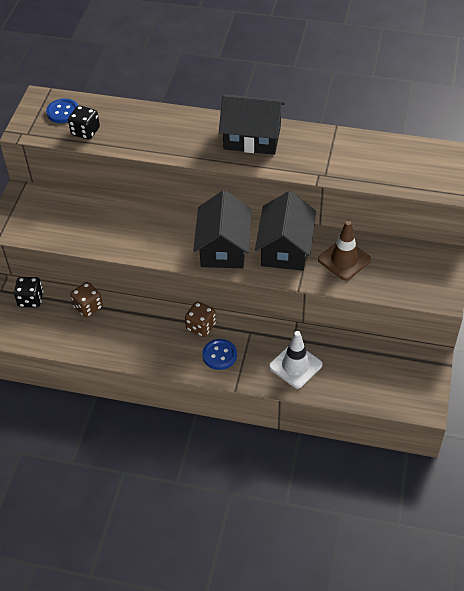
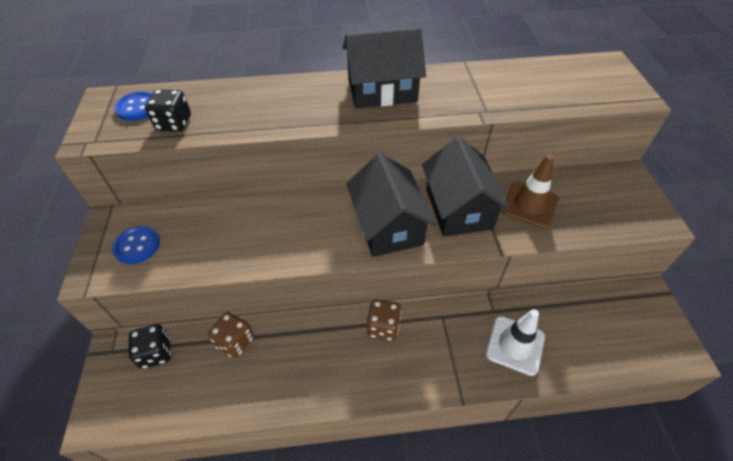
camera: 20 degrees left, 0 degrees up
blue button [202,339,237,370] -> blue button moved to [112,226,160,264]

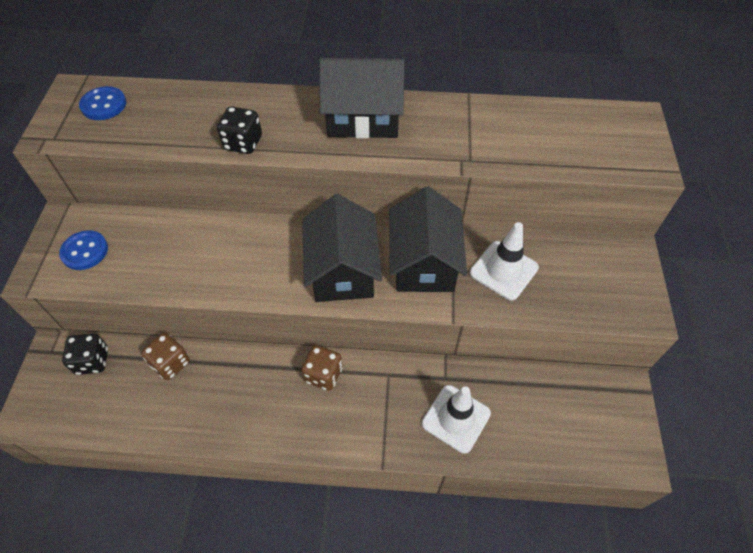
camera: 10 degrees right, 5 degrees up
black dice [145,89,191,131] -> black dice moved to [217,106,262,154]
brown traffic cone [501,154,559,229] -> white traffic cone [470,222,539,300]

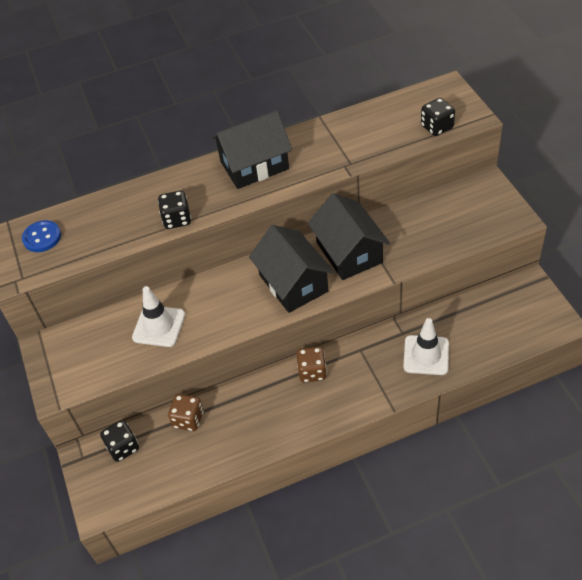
camera: 20 degrees left, 5 degrees down
blue button [59,230,108,270] -> none
white traffic cone [470,222,539,300] -> white traffic cone moved to [132,286,185,347]
none -> black dice [421,98,455,136]

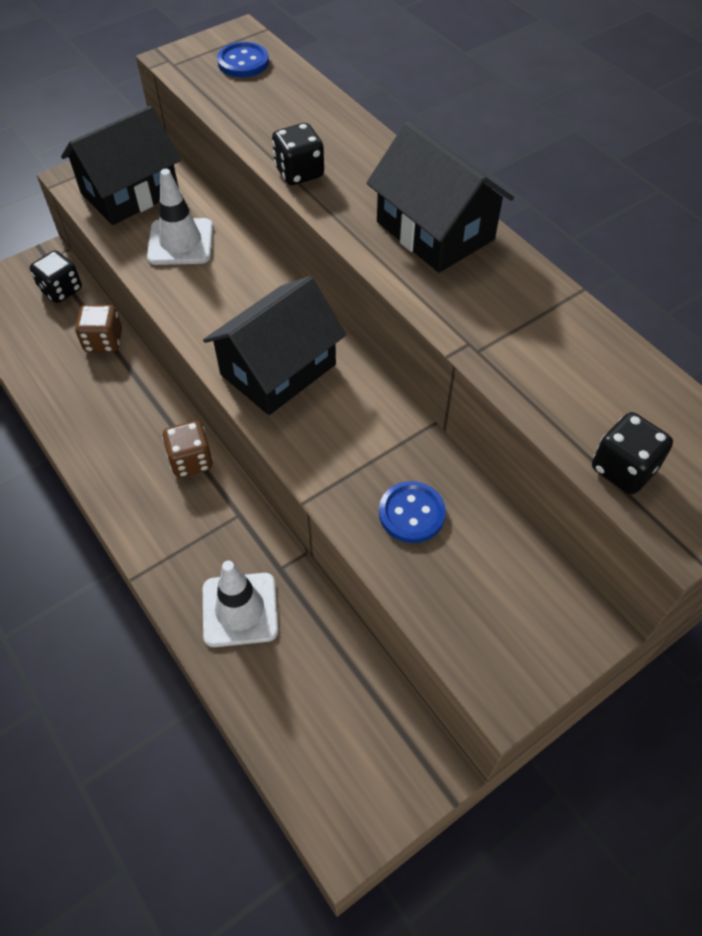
camera: 70 degrees right, 5 degrees up
black house [308,193,390,280] -> black house moved to [61,106,181,225]
none -> blue button [379,481,446,543]

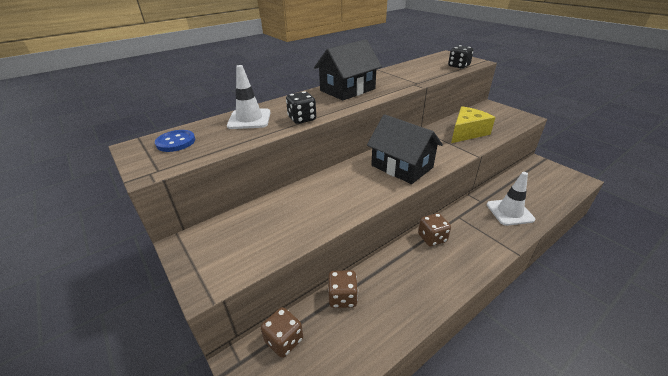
camera: 90 degrees left, 20 degrees down
black dice [30,251,82,303] -> brown dice [261,307,303,358]
black house [61,106,181,225] -> none
white traffic cone [147,169,213,265] -> white traffic cone moved to [227,65,270,129]
blue button [379,481,446,543] -> yellow cheese [451,106,496,143]

